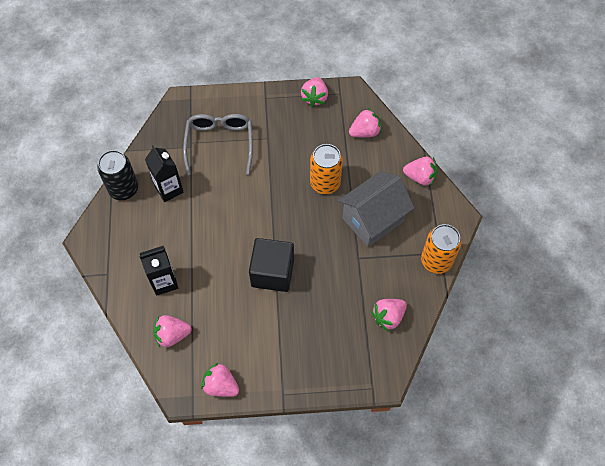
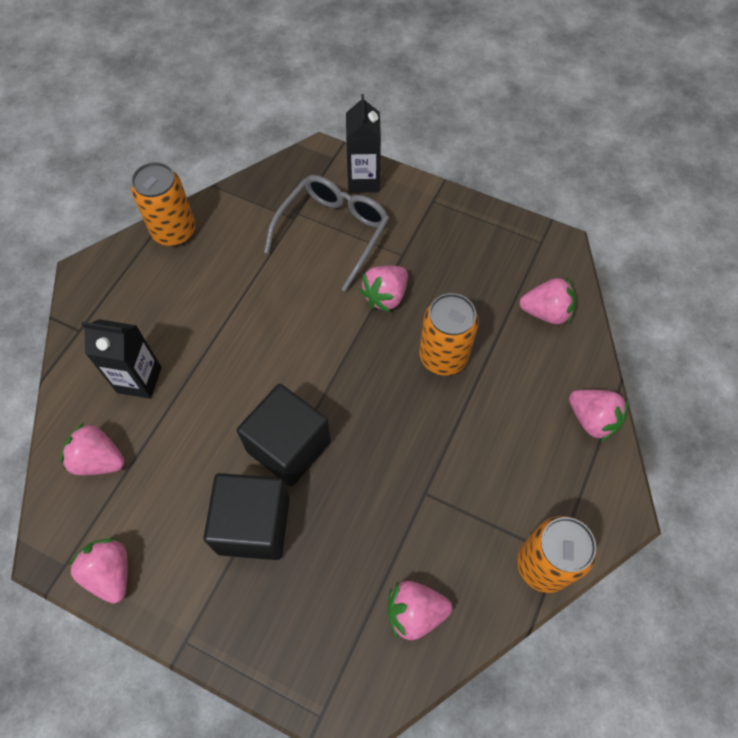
camera: 30 degrees right, 0 degrees up
black can [97,150,138,200] -> orange can [131,162,196,246]
black carton [145,145,184,202] -> black carton moved to [346,94,381,193]
pink strawberry [301,77,328,107] -> pink strawberry moved to [359,266,408,313]
grey house [338,171,414,247] -> none
none -> black cube [203,473,290,560]

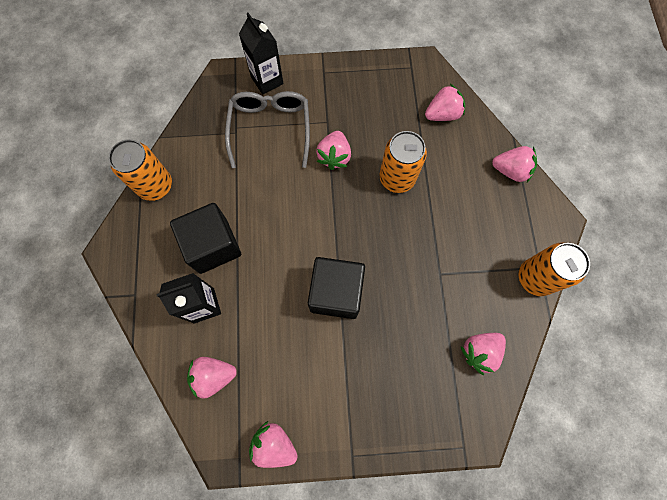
camera: 30 degrees left, 10 degrees up
black cube [203,473,290,560] -> black cube moved to [170,203,241,274]

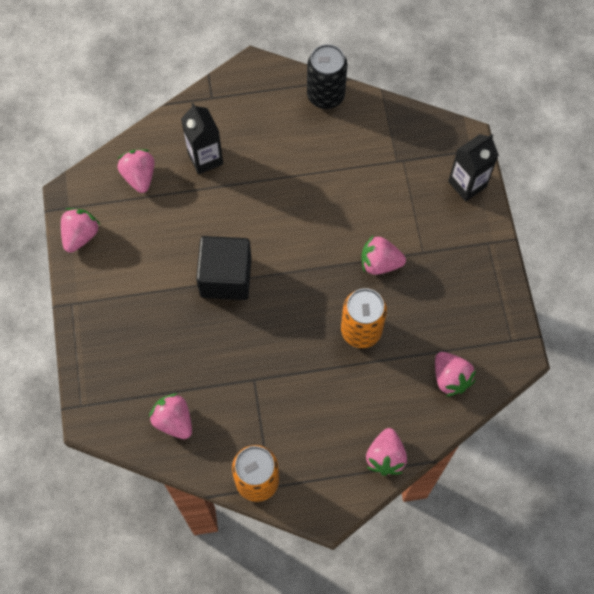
camera: 85 degrees right, 5 degrees down
orange can [109,139,172,201] -> black can [307,44,347,109]
black cube [170,203,241,274] -> none
grey glasses [225,91,310,168] -> none

